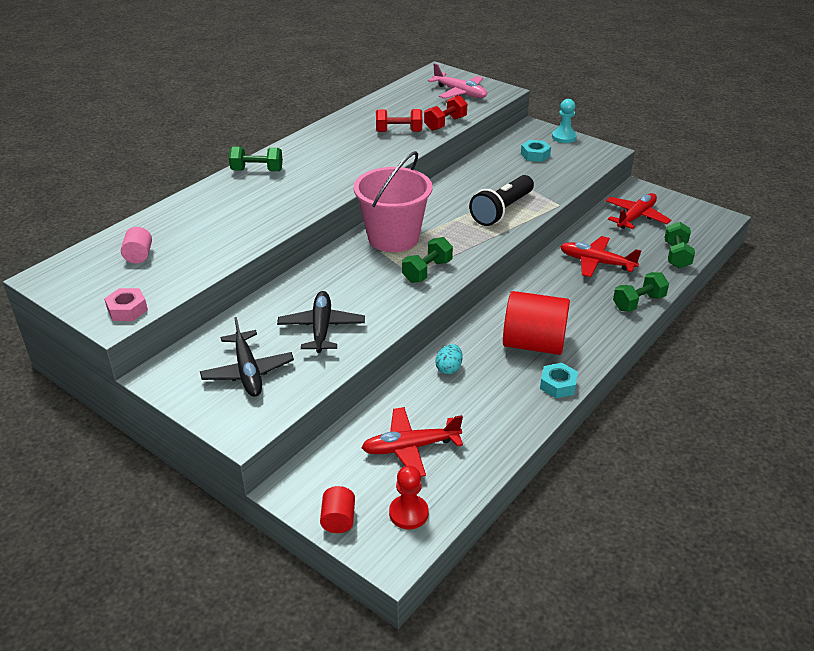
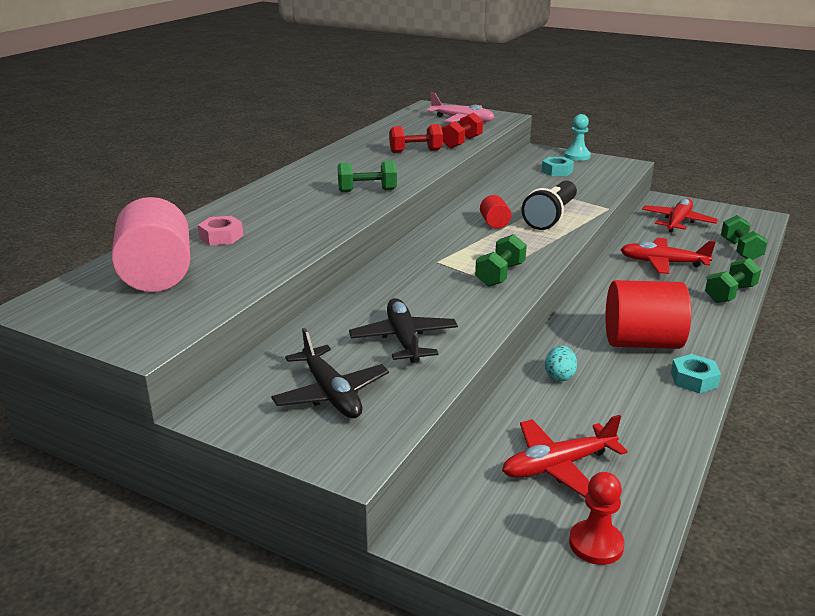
camera: 10 degrees left, 10 degrees down
pink nut [104,288,148,321] -> pink nut moved to [198,216,243,245]
pink cylinder [121,227,152,264] -> pink cylinder [111,197,190,292], size x2.13
green dumbbell [229,147,283,171] -> green dumbbell moved to [338,161,397,192]
red cylinder [320,486,355,533] -> red cylinder moved to [480,195,511,229]
pink bucket [353,151,432,252] -> none

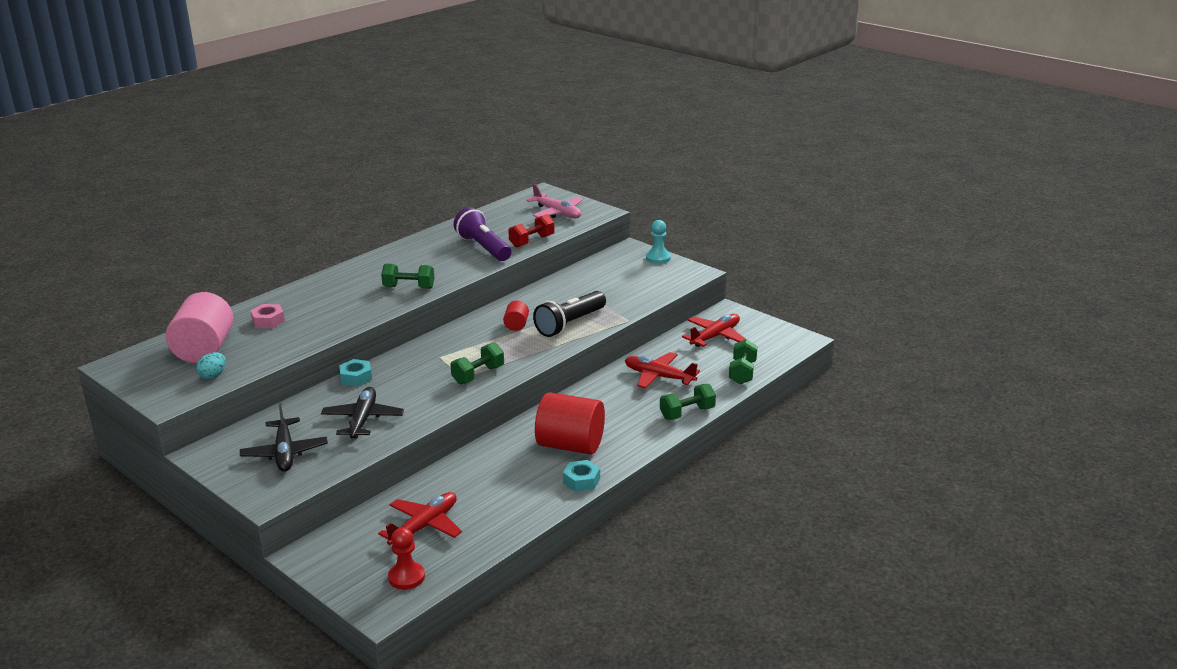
camera: 15 degrees right, 0 degrees up
red dumbbell [389,124,443,153] -> purple flashlight [454,207,511,261]
red plane [502,415,628,498] -> red plane turned 135 degrees clockwise [378,492,462,545]
turquoise nut [542,157,574,176] -> turquoise nut moved to [339,359,372,386]
turquoise egg [545,345,577,381] -> turquoise egg moved to [196,352,226,379]

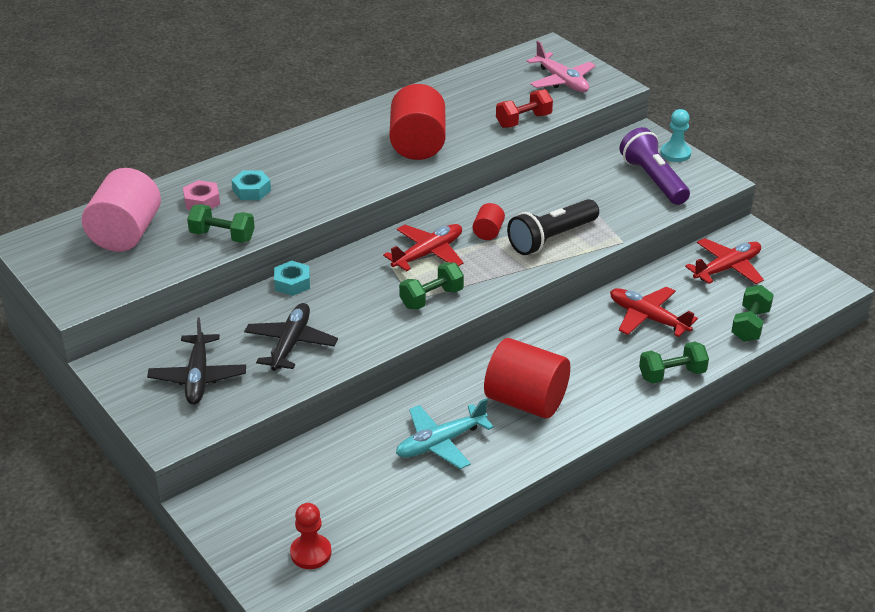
camera: 10 degrees right, 10 degrees up
turquoise egg [196,352,226,379] -> none
red plane [378,492,462,545] -> red plane moved to [383,224,464,271]
green dumbbell [381,264,434,289] -> green dumbbell moved to [187,204,255,243]
purple flashlight [454,207,511,261] -> purple flashlight moved to [619,127,690,205]
turquoise nut [563,460,600,492] -> turquoise nut moved to [232,170,271,200]
none -> red cylinder [390,84,446,160]
none -> turquoise plane [396,398,494,469]

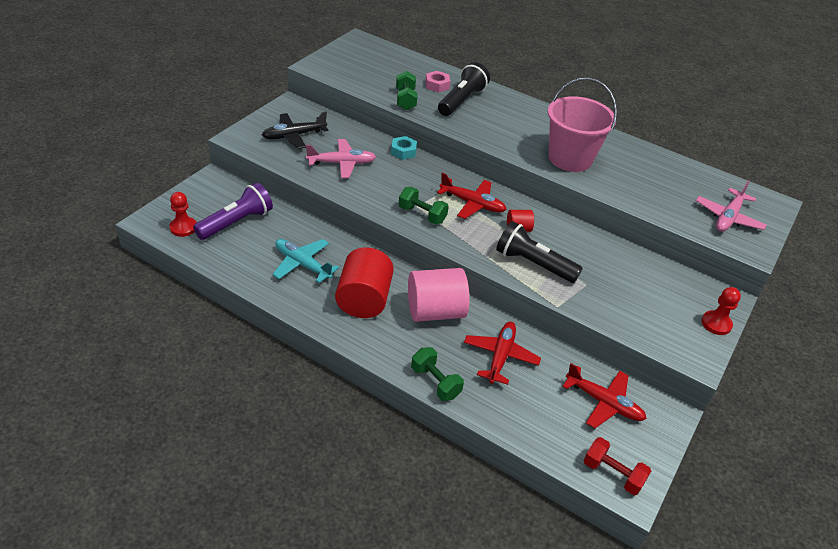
camera: 65 degrees right, 5 degrees up
pink cylinder [82,168,161,252] -> pink cylinder moved to [408,268,470,322]
turquoise nut [232,170,271,200] -> black flashlight [438,62,490,116]
black plane [244,303,338,371] -> pink plane [306,139,376,178]
red cylinder [390,84,446,160] -> pink bucket [548,78,617,172]
red dumbbell [496,89,553,128] -> red dumbbell moved to [584,437,651,495]
purple flashlight [619,127,690,205] -> purple flashlight moved to [193,182,273,240]
turquoise pawn [661,109,691,162] -> red pawn [702,287,741,335]
green dumbbell [731,285,774,342] -> none

